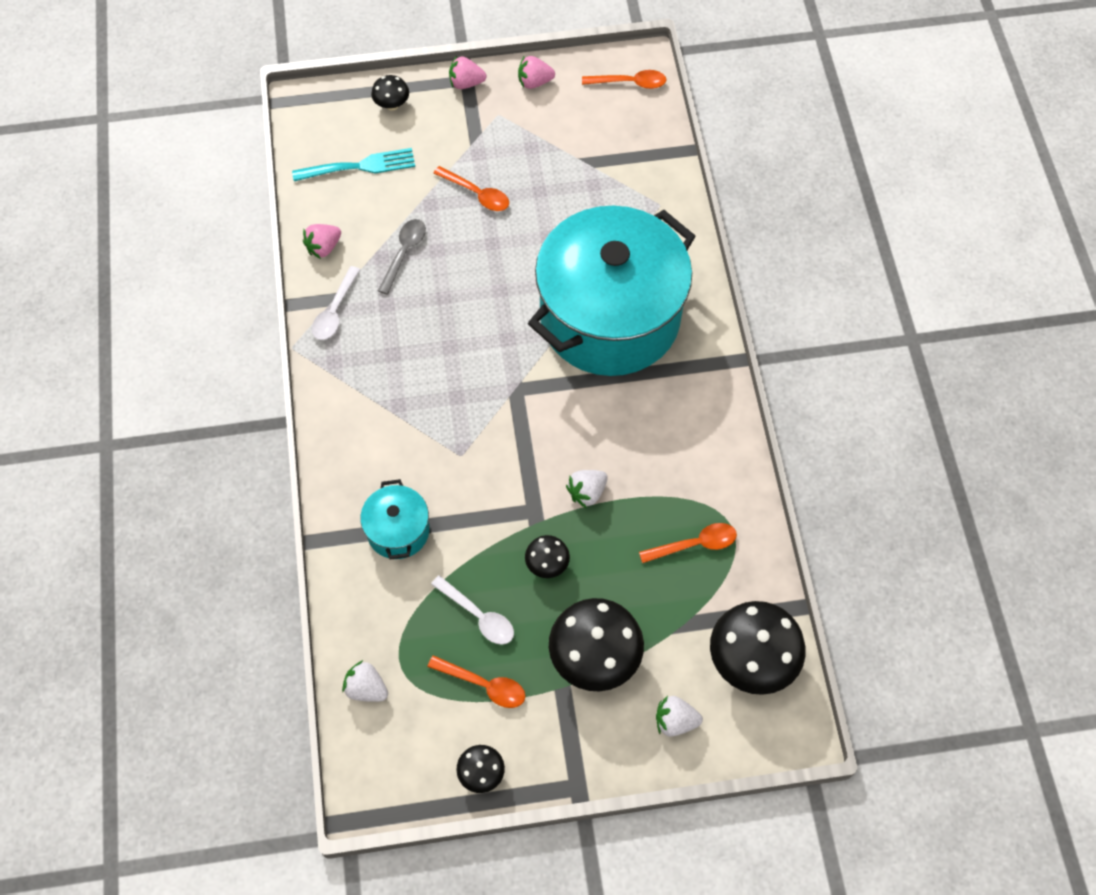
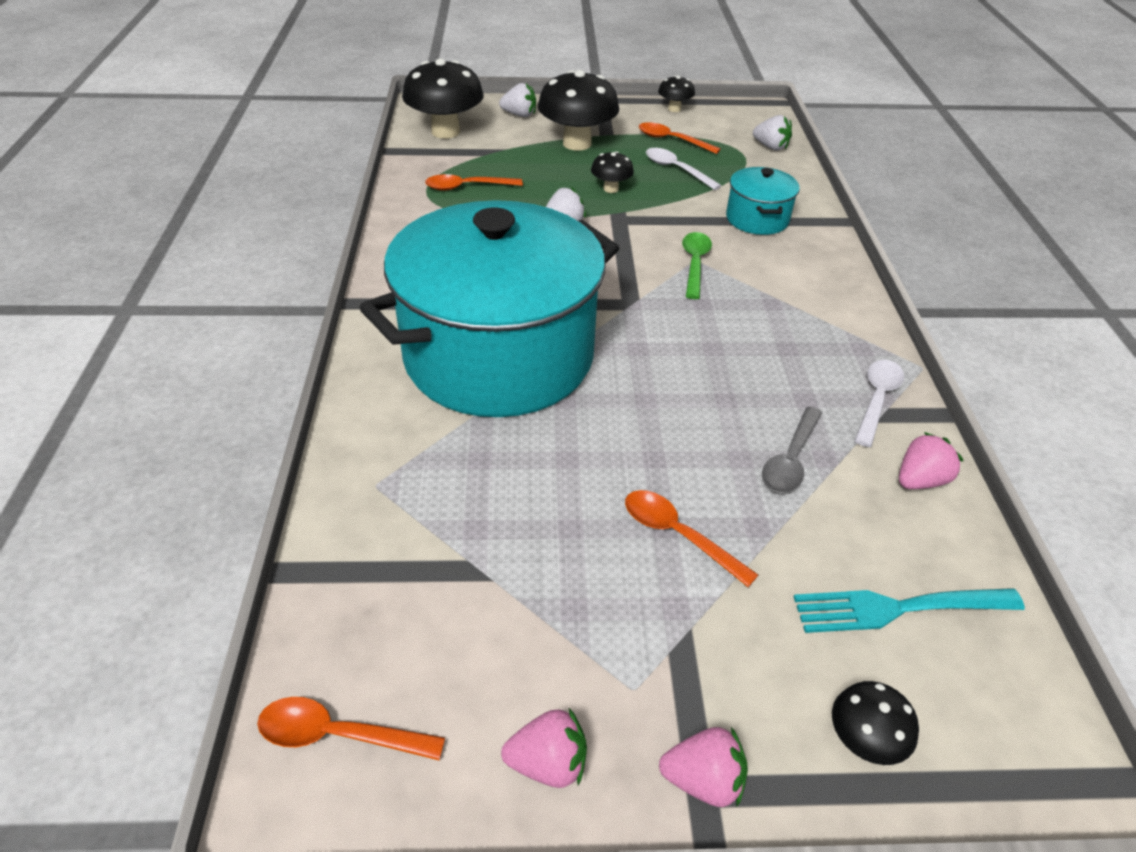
camera: 175 degrees left, 20 degrees down
none -> green spoon [682,232,712,299]

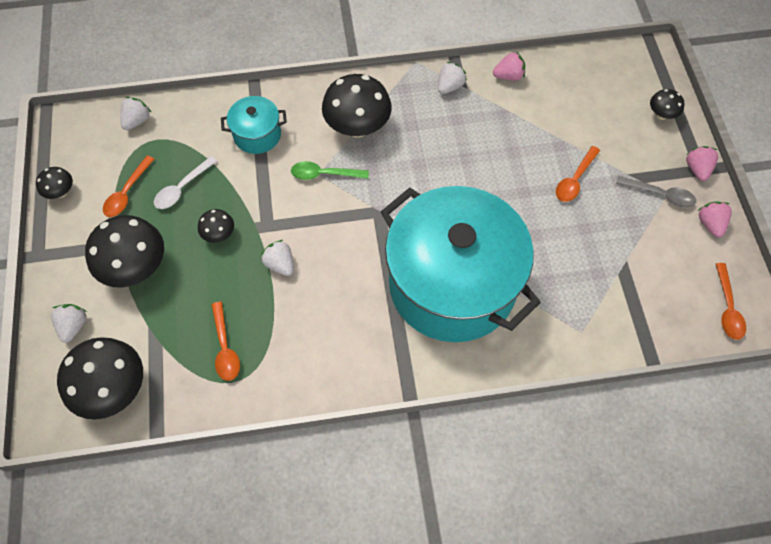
camera: 95 degrees left, 20 degrees up
grey spoon [762,406,822,493] -> grey spoon moved to [616,176,696,208]
turquoise fork [794,588,1025,633] -> none
white spoon [855,360,904,447] -> white strawberry [438,62,467,94]
pink strawberry [899,432,964,489] -> pink strawberry turned 120 degrees clockwise [493,51,525,81]
none -> black mushroom [322,74,392,138]

